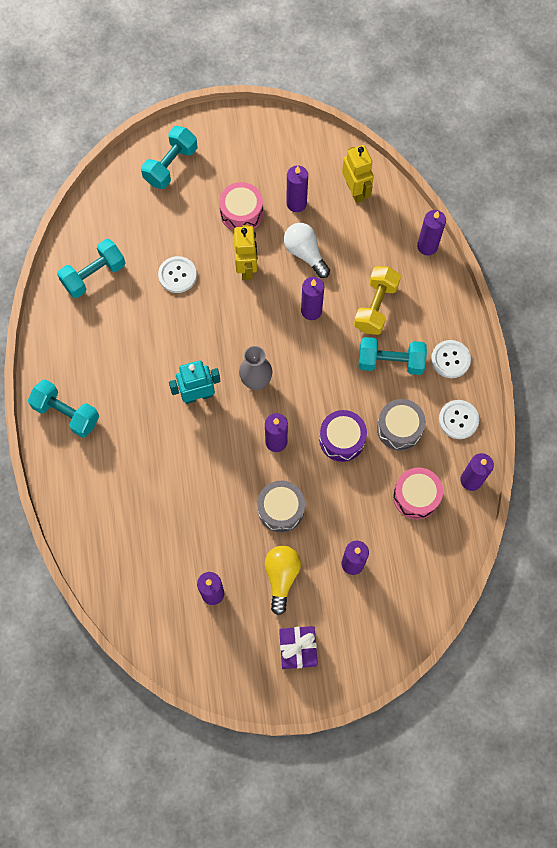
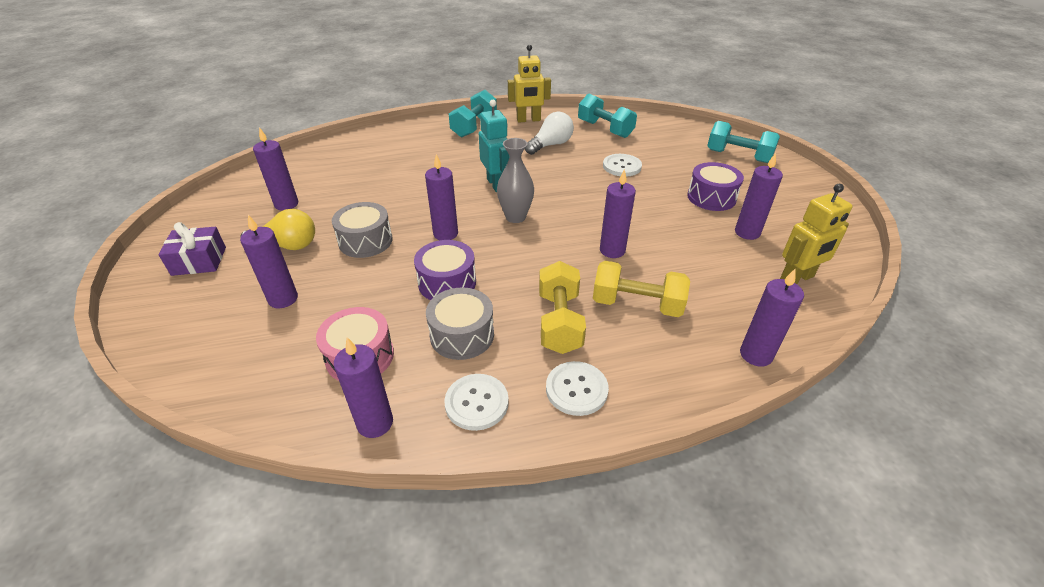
camera: 85 degrees right, 30 degrees down
pink drum [219,182,263,231] -> purple drum [687,162,744,211]
yellow robot [234,225,257,280] -> yellow robot moved to [508,45,551,123]
white light bulb [284,223,330,278] -> white light bulb moved to [525,112,574,155]
turquoise dumbbell [359,337,427,375] -> yellow dumbbell [539,261,586,354]

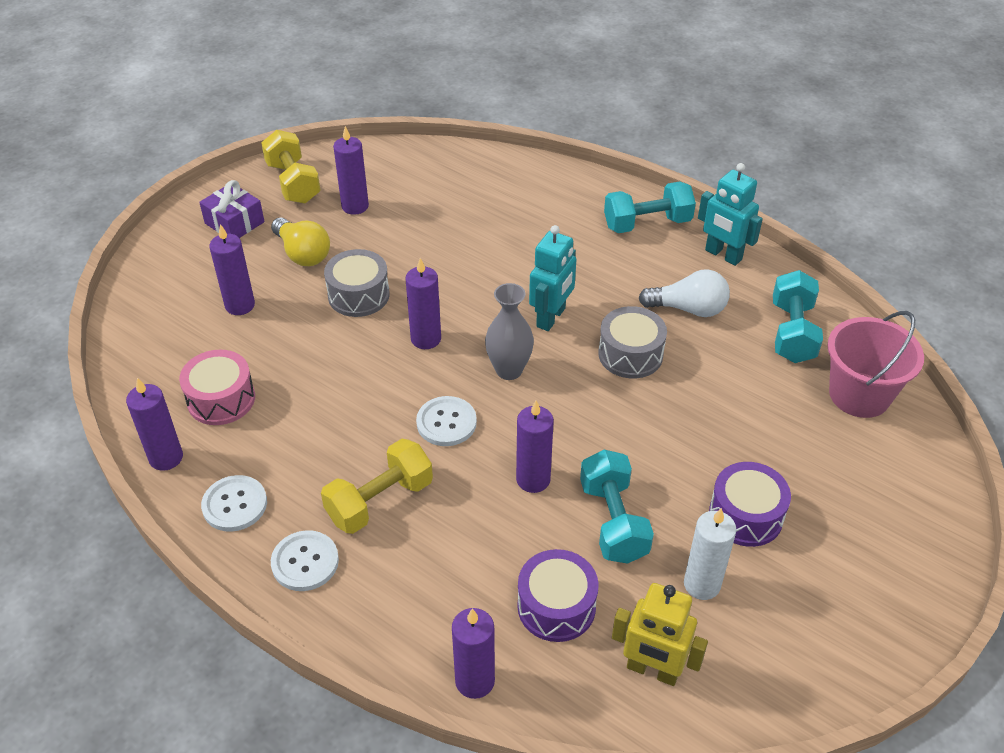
camera: 50 degrees right, 5 degrees up
purple drum [414,240,476,300] -> purple drum moved to [517,549,599,642]
grey drum [426,287,494,360] -> grey drum moved to [598,306,667,378]
yellow robot [508,45,551,123] -> turquoise robot [698,163,763,266]
yellow dumbbell [593,261,690,317] -> yellow dumbbell moved to [261,130,321,204]
white button [603,154,642,177] -> white button moved to [416,396,477,446]
turquoise dumbbell [707,121,780,163] -> turquoise dumbbell moved to [580,449,654,564]
purple candle [735,153,783,240] -> white candle [684,508,737,600]
none -> pink bucket [827,311,924,418]

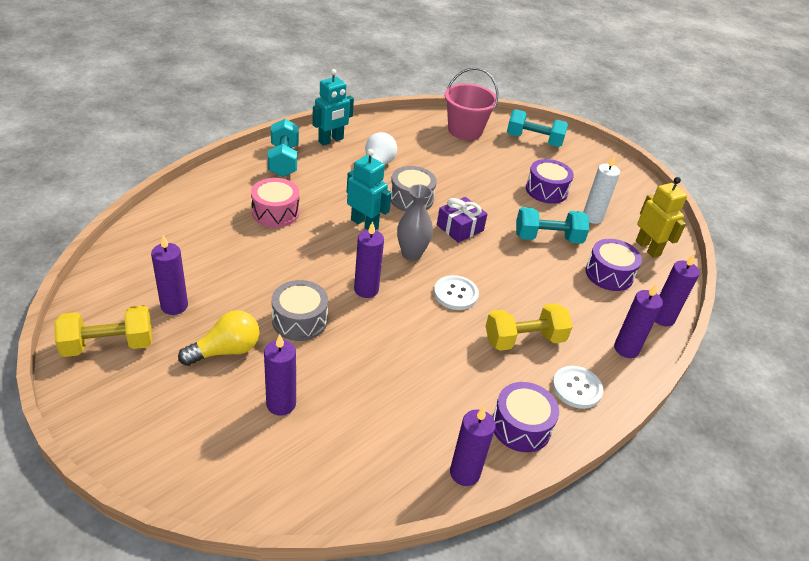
camera: 85 degrees left, 5 degrees down
pink drum [179,350,255,425] -> pink drum moved to [251,178,299,228]
purple gift [199,180,264,238] -> purple gift moved to [437,197,487,243]
white button [201,475,267,532] -> purple drum [493,382,559,452]
yellow dumbbell [321,439,433,534] -> yellow dumbbell turned 75 degrees counterclockwise [486,303,572,351]
purple candle [516,400,554,493] -> purple candle moved to [614,284,663,358]
yellow robot [612,583,708,686] -> yellow robot turned 60 degrees counterclockwise [636,177,687,258]
turquoise dumbbell [773,270,823,363] -> turquoise dumbbell moved to [507,109,568,147]

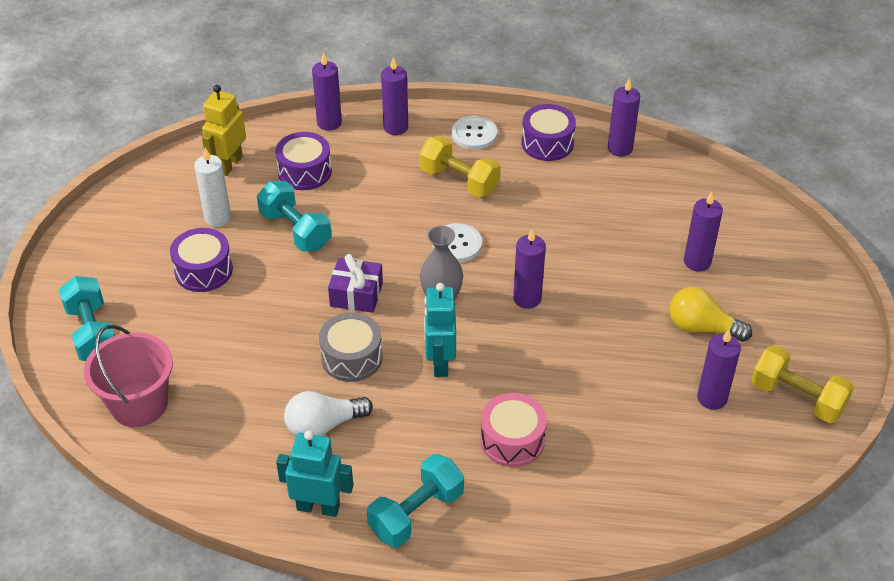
camera: 125 degrees left, 5 degrees up
grey drum [272,280,328,341] -> none

